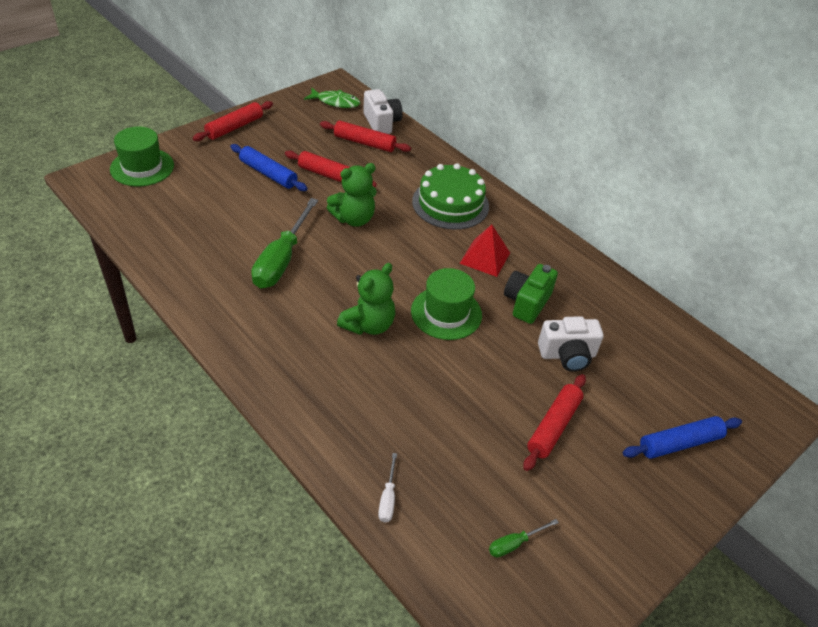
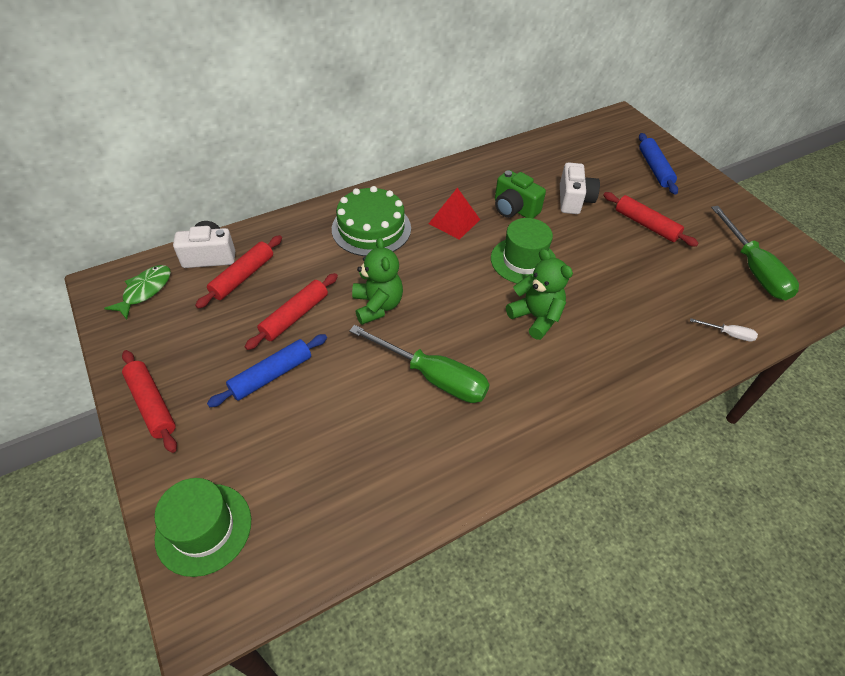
camera: 75 degrees left, 5 degrees up
green screwdriver [489,519,559,558] -> green screwdriver [711,206,799,300], size x2.26

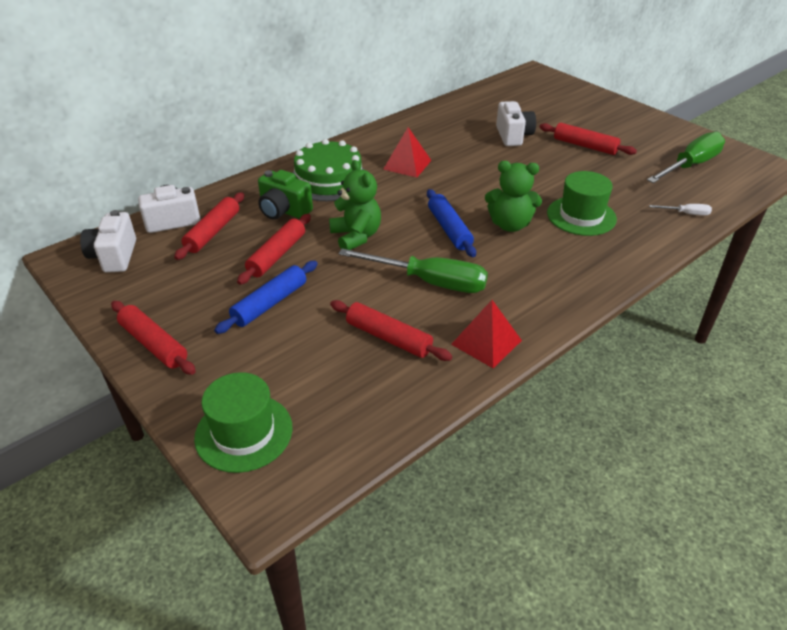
camera: 10 degrees left, 10 degrees down
green fish [104,265,171,320] -> white camera [80,210,136,273]
green hat [491,218,556,283] -> green hat moved to [547,171,617,236]
green camera [495,170,546,218] -> green camera moved to [258,170,313,220]
green teddy bear [506,249,573,340] -> green teddy bear turned 150 degrees clockwise [485,161,542,232]
blue rolling pin [639,133,678,194] -> blue rolling pin moved to [427,189,476,257]
green screwdriver [711,206,799,300] -> green screwdriver turned 105 degrees counterclockwise [647,132,725,183]
none -> red rolling pin [330,300,452,361]
none -> red pyramid [451,300,522,368]

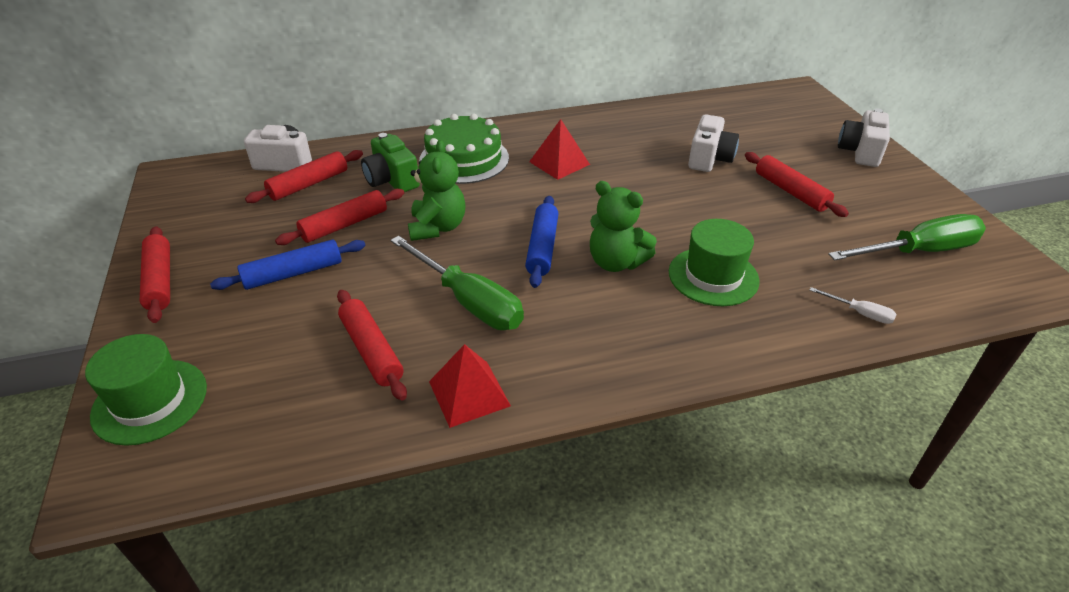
camera: 25 degrees right, 0 degrees up
white camera [80,210,136,273] -> white camera moved to [838,108,890,167]

